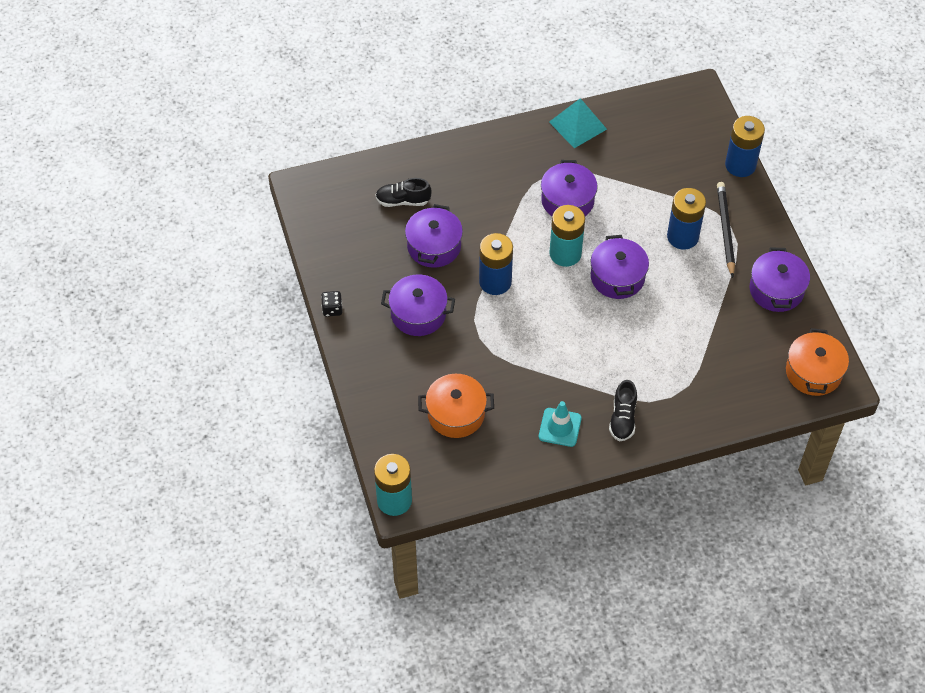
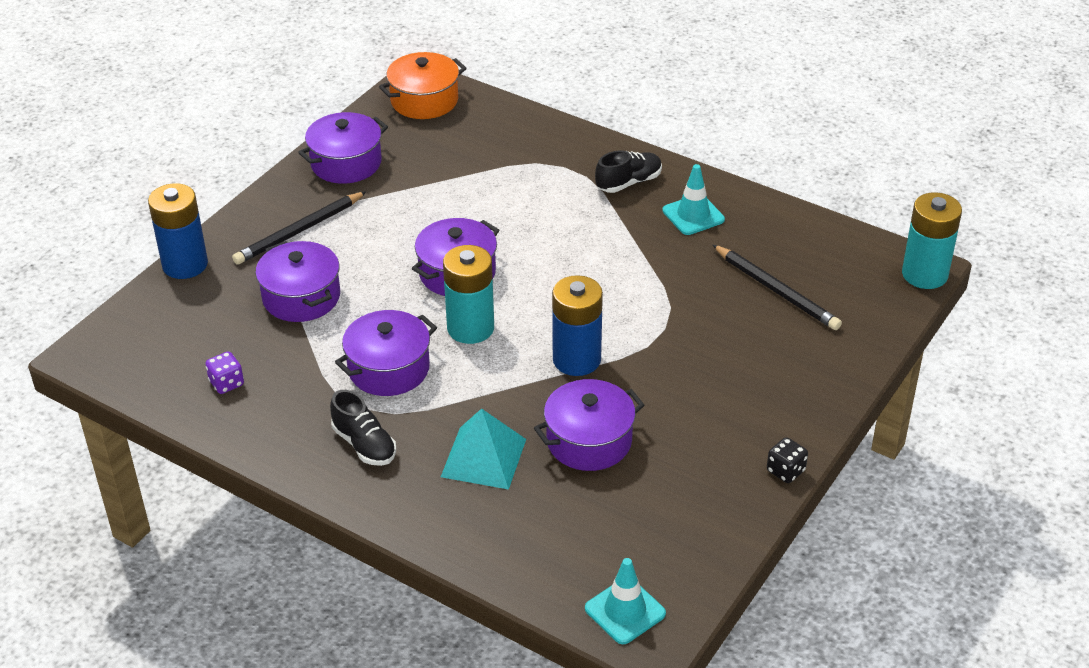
camera: 130 degrees left, 15 degrees down
black shoe [375,178,432,207] -> black shoe moved to [330,390,396,466]
purple pot [381,274,455,336] -> purple pot moved to [255,241,340,322]
orange pot [418,374,494,438] -> black pencil [713,245,842,330]
turquoise pyramid [549,98,607,148] -> turquoise pyramid moved to [441,408,526,490]
blue battery [667,188,706,249] -> none
none -> purple dice [205,351,244,394]
none -> turquoise traffic cone [585,558,666,644]

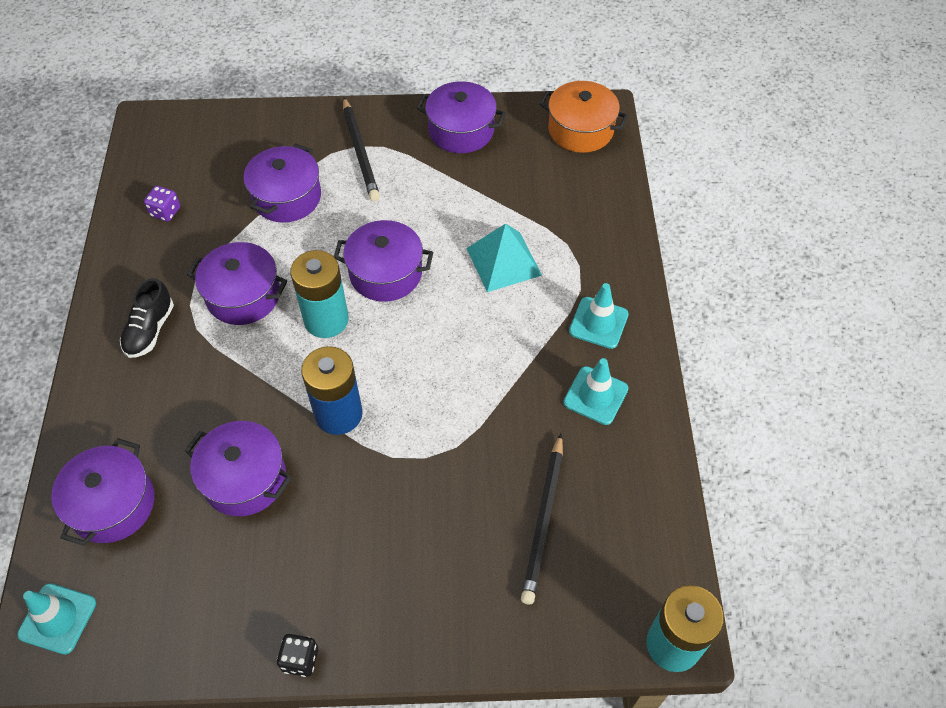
camera: 55 degrees right, 15 degrees up
blue battery [148,183,208,279] -> none
black pencil [232,191,367,265] -> black pencil turned 120 degrees counterclockwise [343,98,380,201]
turquoise pyramid [441,408,526,490] -> turquoise pyramid moved to [466,224,542,292]
black shoe [595,150,662,193] -> turquoise traffic cone [569,283,629,349]
none -> purple pot [51,438,154,546]

